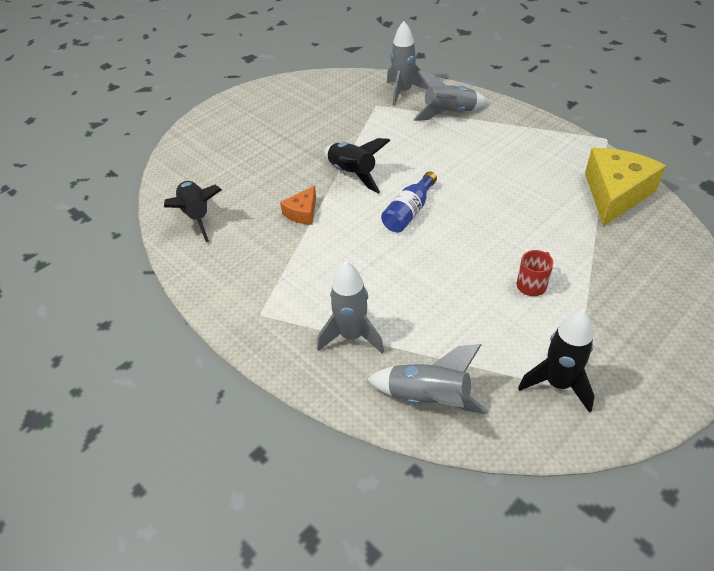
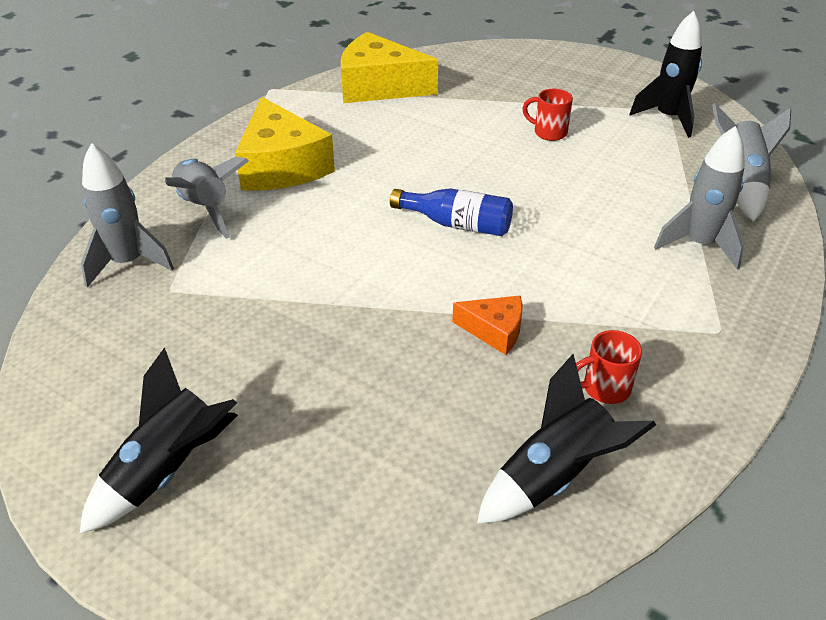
camera: 105 degrees left, 5 degrees down
black rocket [324,138,391,193] -> black rocket moved to [80,347,238,533]
none -> yellow cheese [235,97,335,191]
none -> red mug [576,330,642,404]

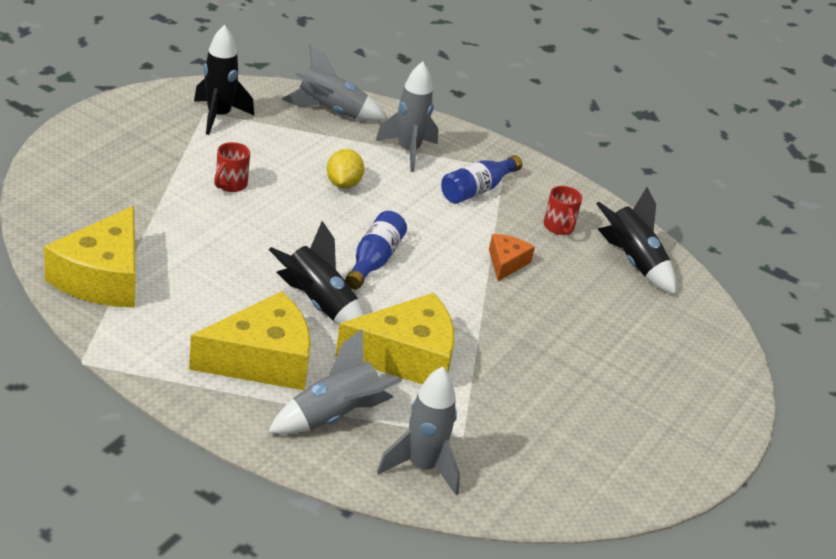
camera: 95 degrees left, 5 degrees down
black rocket [80,347,238,533] -> black rocket moved to [268,221,365,325]
none -> yellow lemon [327,149,364,189]
none -> yellow cheese [335,293,454,385]
none -> blue bottle [441,155,522,204]

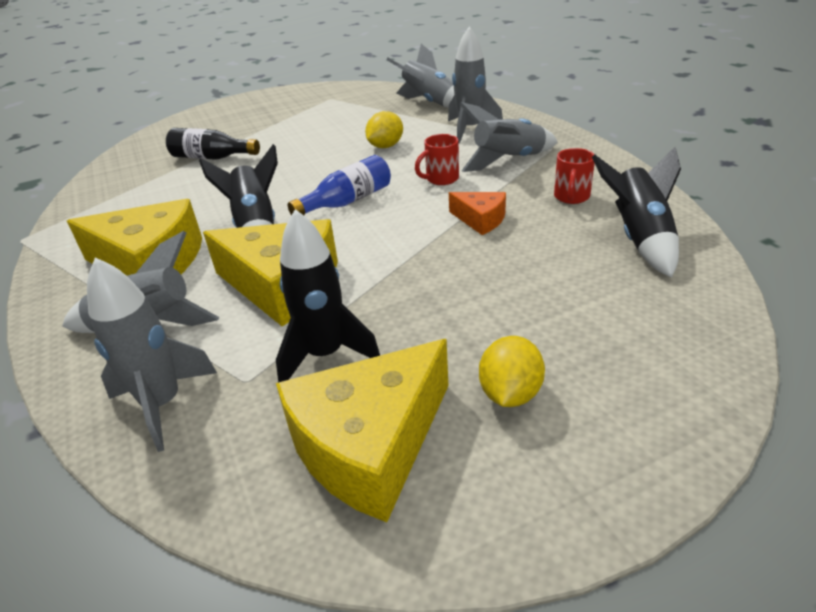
camera: 40 degrees right, 0 degrees up
yellow cheese [44,206,136,308] -> yellow cheese moved to [276,339,448,522]
black rocket [194,25,254,135] -> black rocket moved to [276,209,380,383]
red mug [214,142,250,192] -> red mug moved to [415,134,459,185]
blue bottle [441,155,522,204] -> grey rocket [459,102,558,172]
orange cheese [489,234,535,281] -> orange cheese turned 75 degrees clockwise [449,192,506,235]
none -> black bottle [166,128,260,160]
none -> yellow lemon [479,336,545,407]

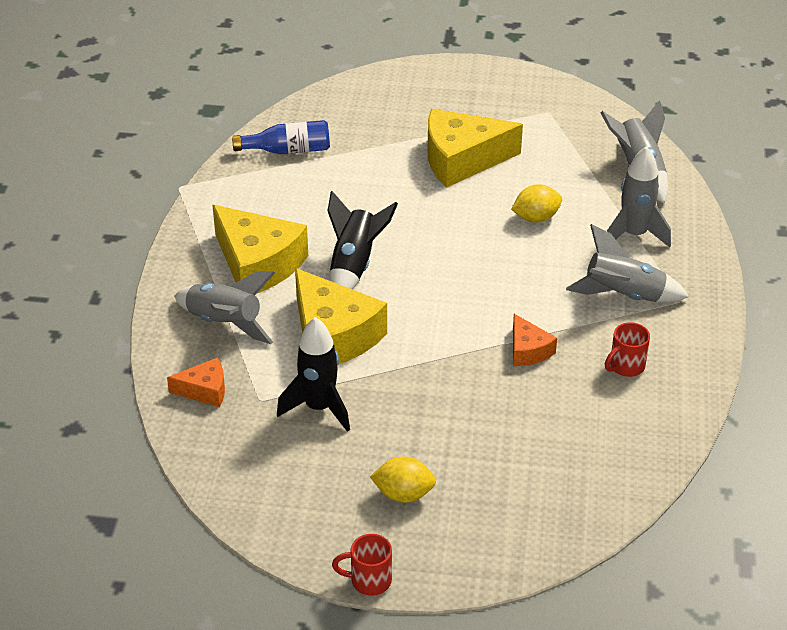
camera: 30 degrees right, 5 degrees up
grey rocket [87,257,217,452] -> orange cheese [167,357,225,407]
black bottle [166,128,260,160] -> none
yellow cheese [276,339,448,522] -> yellow cheese moved to [428,109,523,188]
blue bottle [288,155,391,215] -> blue bottle moved to [232,120,330,154]
red mug [415,134,459,185] -> red mug moved to [332,534,392,596]
yellow lemon [479,336,545,407] -> yellow lemon turned 45 degrees clockwise [370,457,436,503]
black rocket [592,147,681,278] -> none

